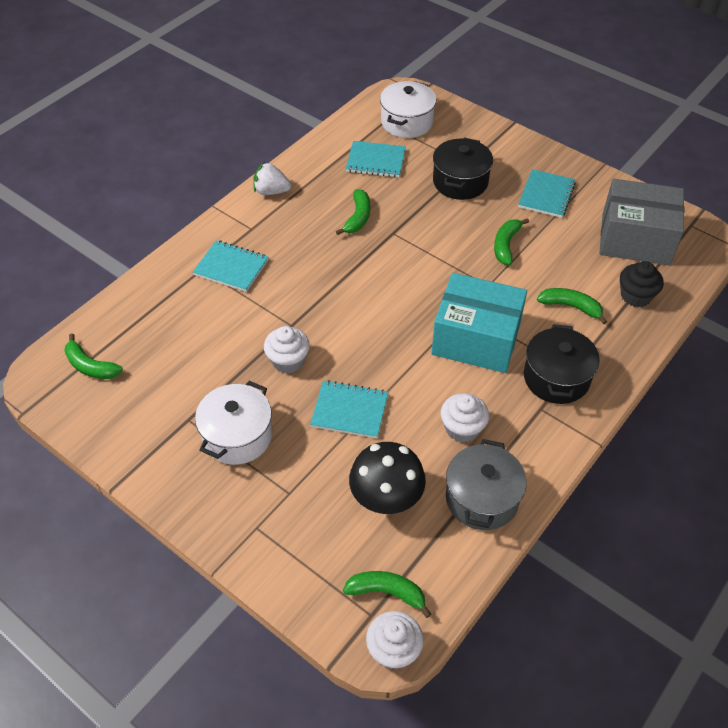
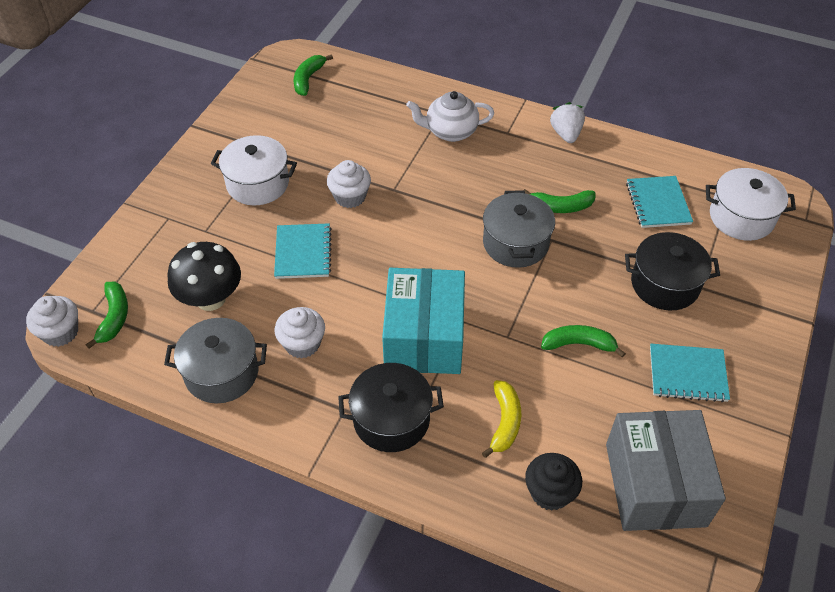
camera: 75 degrees right, 0 degrees up
turquoise notebook [193,240,268,292] -> white teapot [406,91,494,142]
green banana [537,288,607,324] -> yellow banana [482,380,521,458]
none -> grey pot [483,190,555,268]

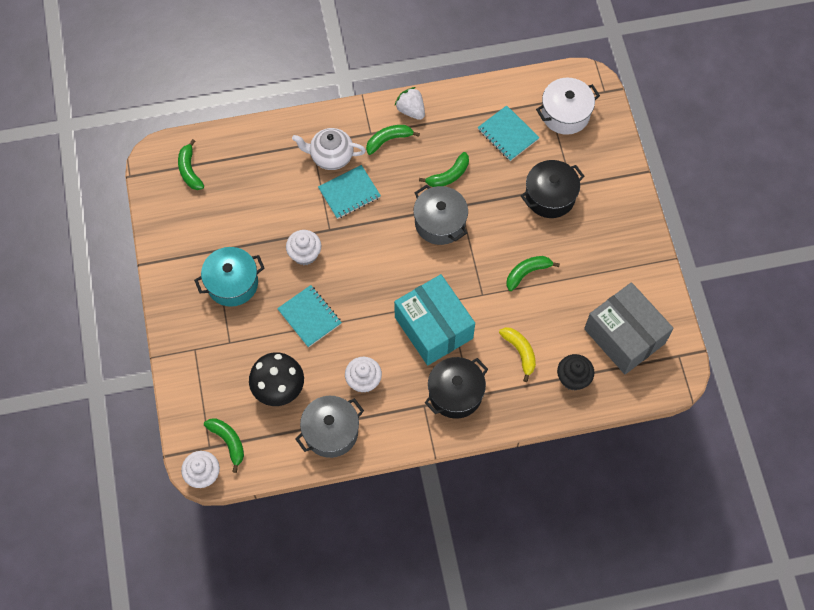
camera: 35 degrees left, 15 degrees up
white pot [211,135,297,205] -> turquoise pot [194,247,265,307]
white teapot [406,91,494,142] -> white teapot turned 45 degrees clockwise [292,128,366,170]
turquoise notebook [650,344,730,402] -> turquoise notebook moved to [318,165,381,219]
none -> green banana [366,125,420,155]

